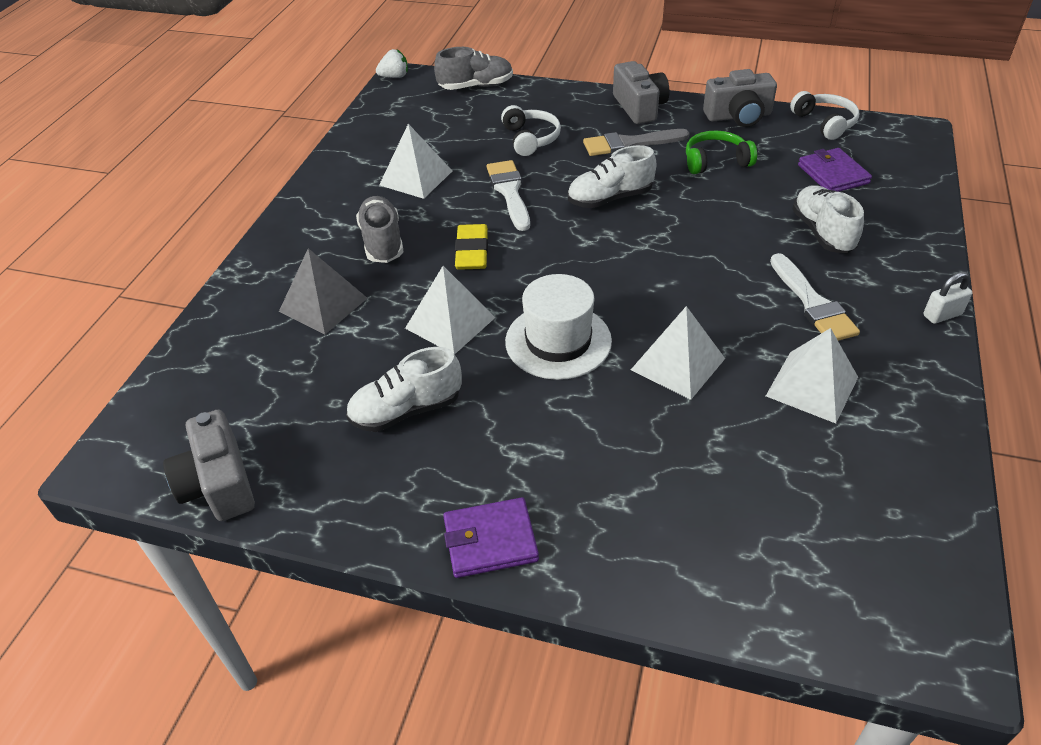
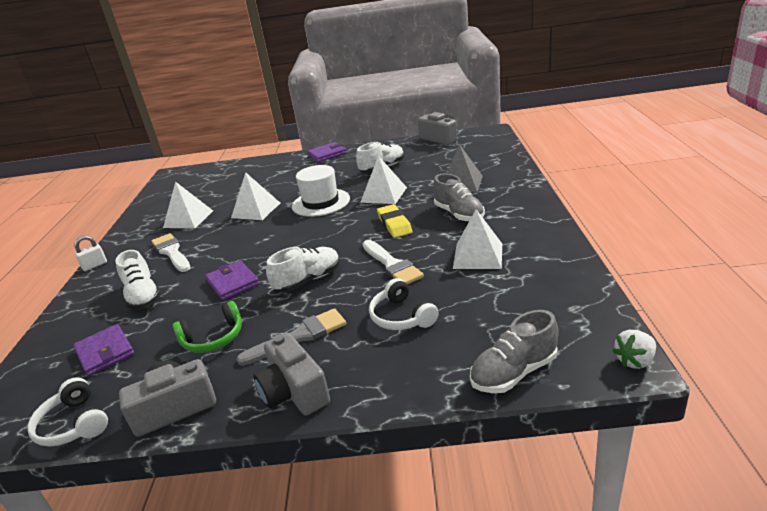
camera: 165 degrees right, 15 degrees down
none -> purple wallet [205,260,259,300]

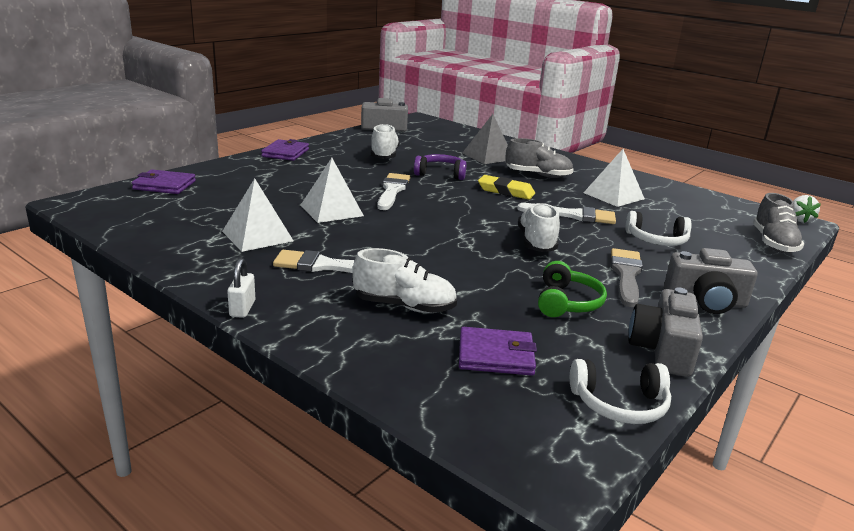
camera: 55 degrees left, 5 degrees down
purple wallet [205,260,259,300] -> purple wallet moved to [132,169,196,194]
white hat [292,165,350,217] -> white brush [377,173,410,210]
white pyramid [360,155,407,204] -> purple headphones [414,154,467,180]

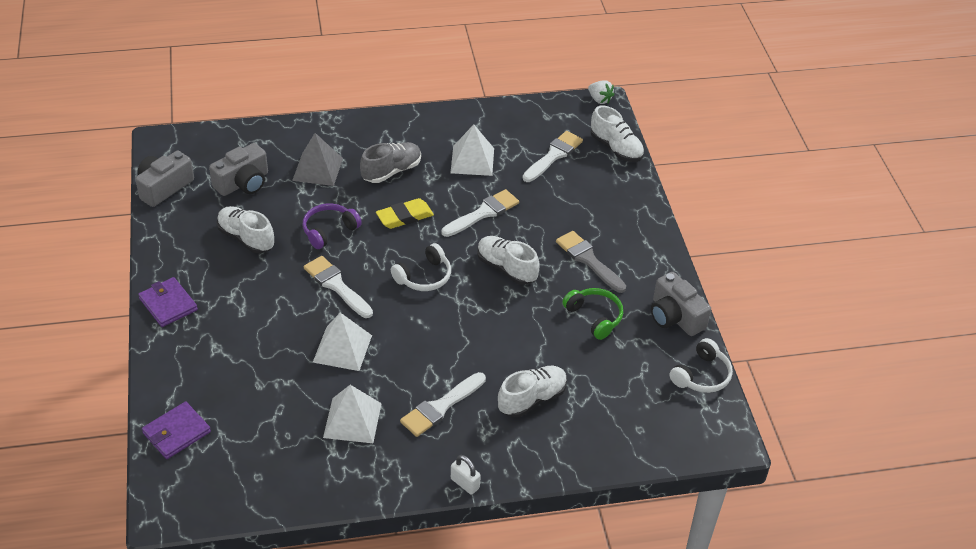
camera: 50 degrees left, 20 degrees up
purple wallet [459,327,537,376] -> none
white headphones [625,211,692,246] -> white headphones moved to [391,243,451,291]
grey camera [664,248,757,314] -> grey camera moved to [209,143,268,196]
grey shoe [753,193,804,253] -> white shoe [591,106,644,162]
none -> white brush [523,131,583,182]

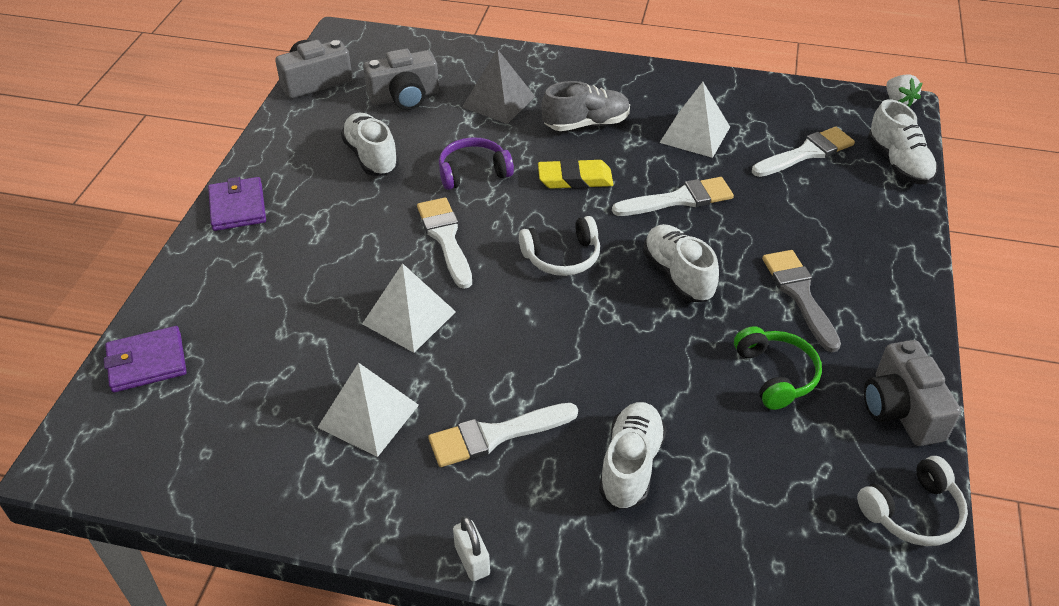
camera: 25 degrees right, 0 degrees up
white shoe [498,366,567,418] -> white shoe turned 60 degrees counterclockwise [599,402,667,509]

